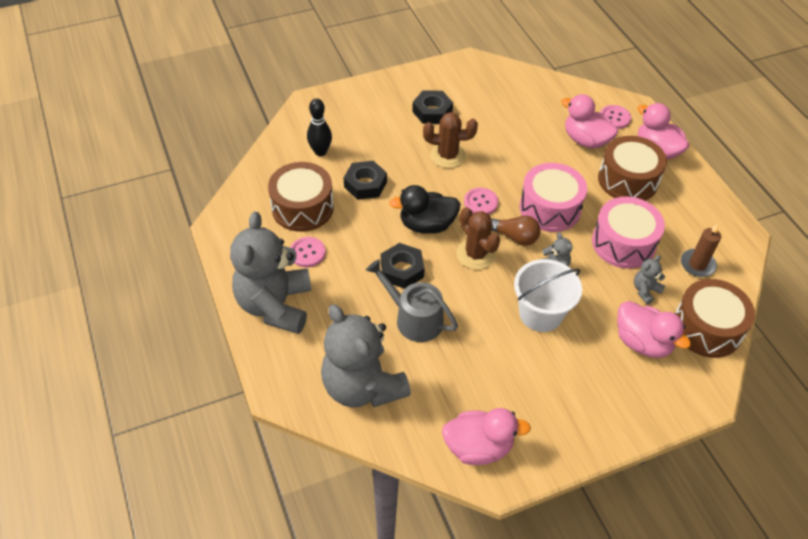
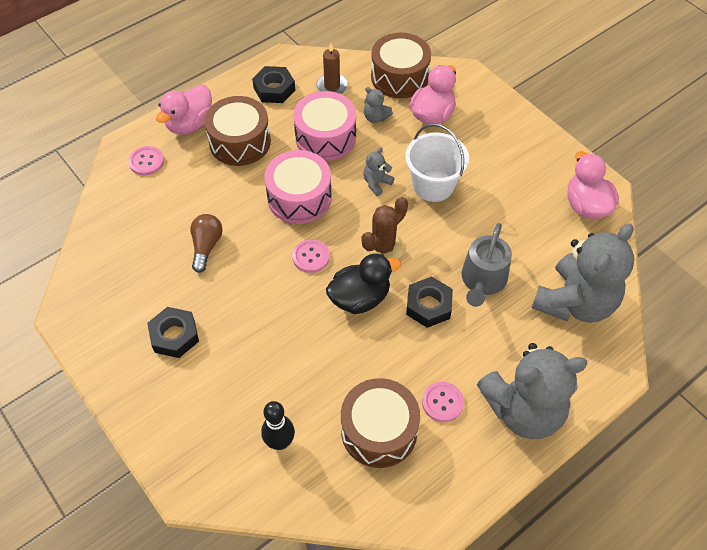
camera: 105 degrees left, 5 degrees up
black nut [344,161,387,200] -> black nut moved to [252,66,295,103]
black duck [389,185,461,234] -> black duck turned 90 degrees counterclockwise [326,253,401,314]
brown cactus [423,112,478,168] -> none
brown light bulb [491,215,541,246] -> brown light bulb moved to [190,214,223,273]
pink duck [561,94,618,149] -> none

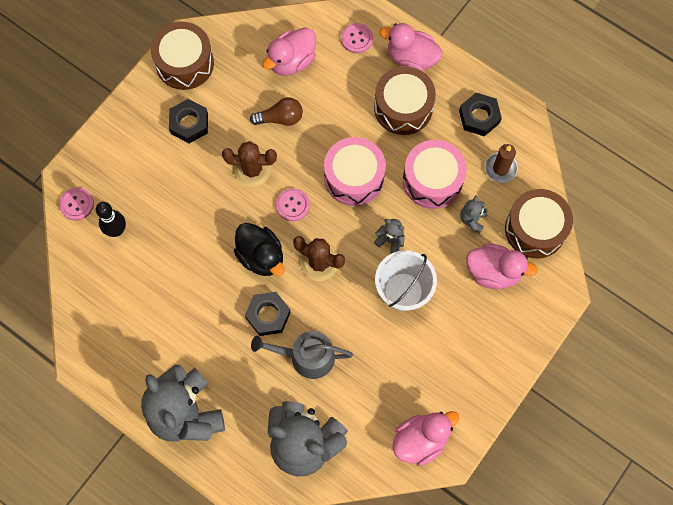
camera: 75 degrees right, 15 degrees up
brown drum [341,378,420,468] -> brown drum moved to [151,22,214,90]
pink button [422,382,464,422] -> pink button moved to [59,187,94,220]
none -> brown cactus [222,141,277,187]
none -> pink duck [262,27,316,76]

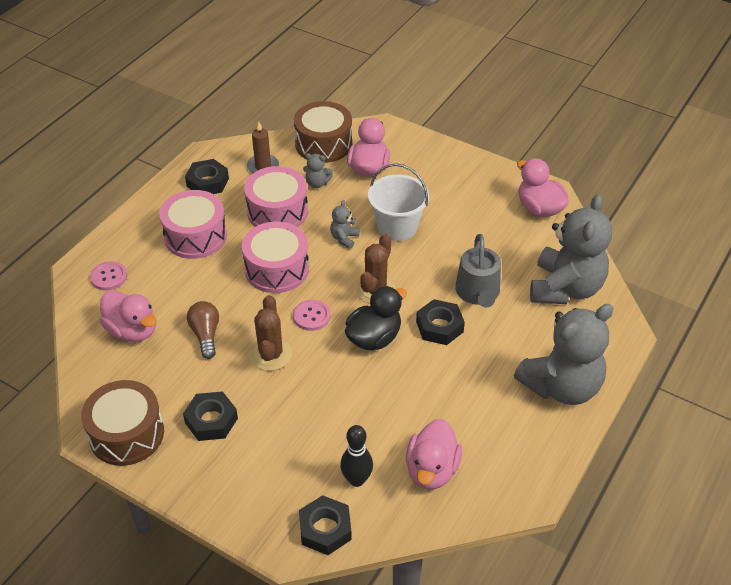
camera: 95 degrees left, 25 degrees down
pink button [59,187,94,220] -> black nut [299,495,352,555]
brown drum [374,66,436,135] -> pink drum [159,190,227,259]
pink duck [380,23,442,71] -> pink duck moved to [406,419,462,490]

